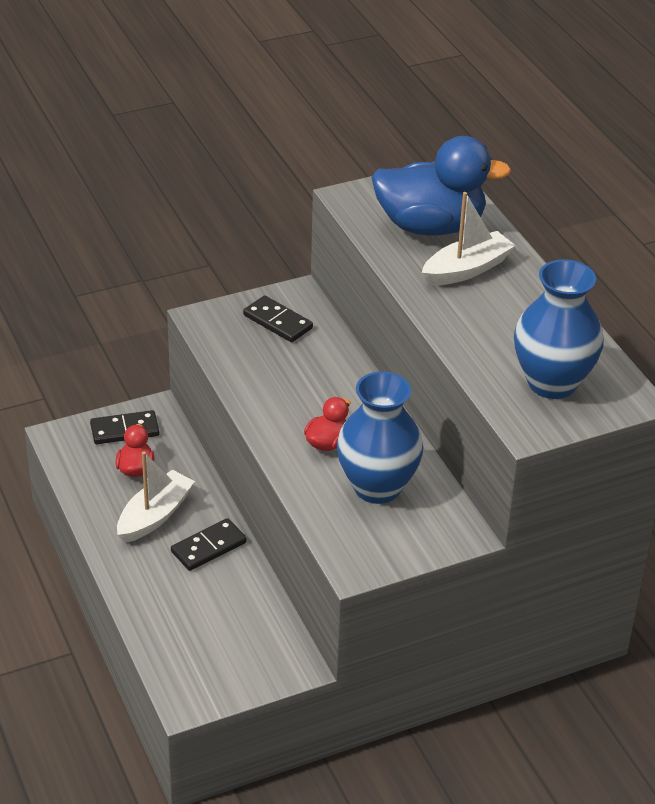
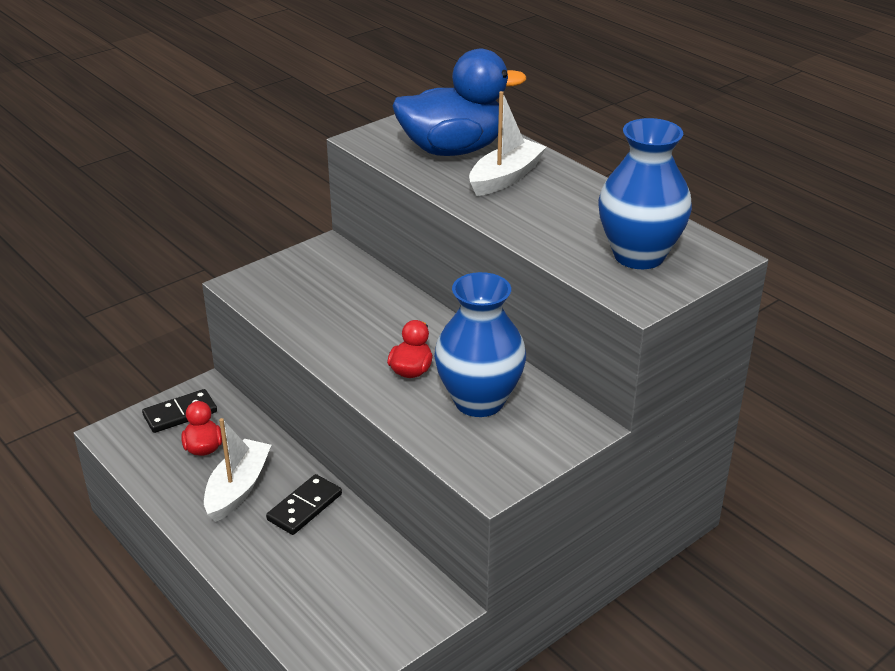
camera: 15 degrees left, 5 degrees down
black domino [243,296,313,342] -> none

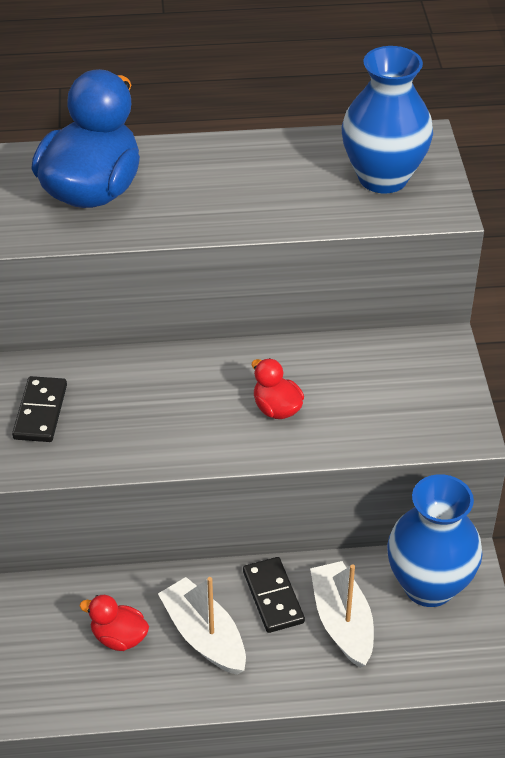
camera: 55 degrees left, 10 degrees up
black domino [142,389,217,433] -> black domino moved to [12,376,67,442]
blue vase [434,272,526,417] -> blue vase moved to [387,474,483,607]
white boat [469,91,547,196] -> white boat moved to [310,561,374,668]

